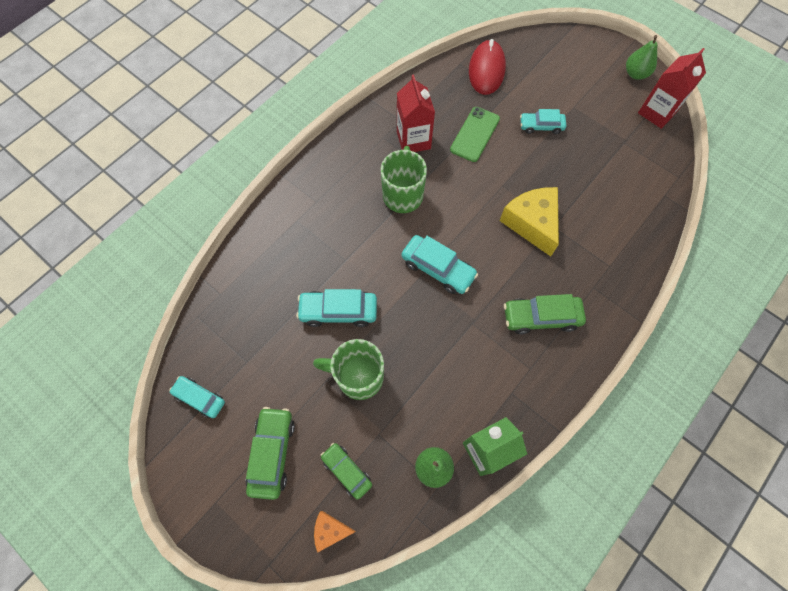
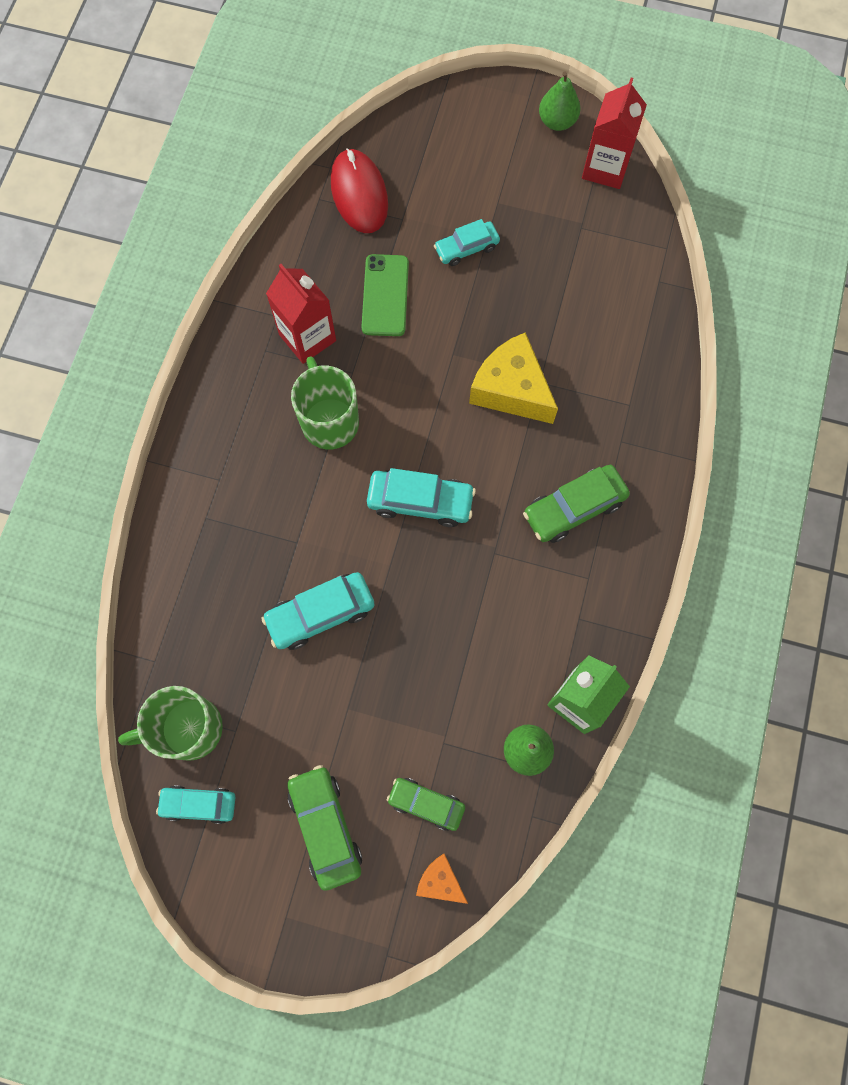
camera: 25 degrees left, 5 degrees up
green mug [313,339,384,400] -> green mug moved to [118,686,223,761]
orange cheese [314,511,356,553] -> orange cheese turned 60 degrees clockwise [416,854,468,904]

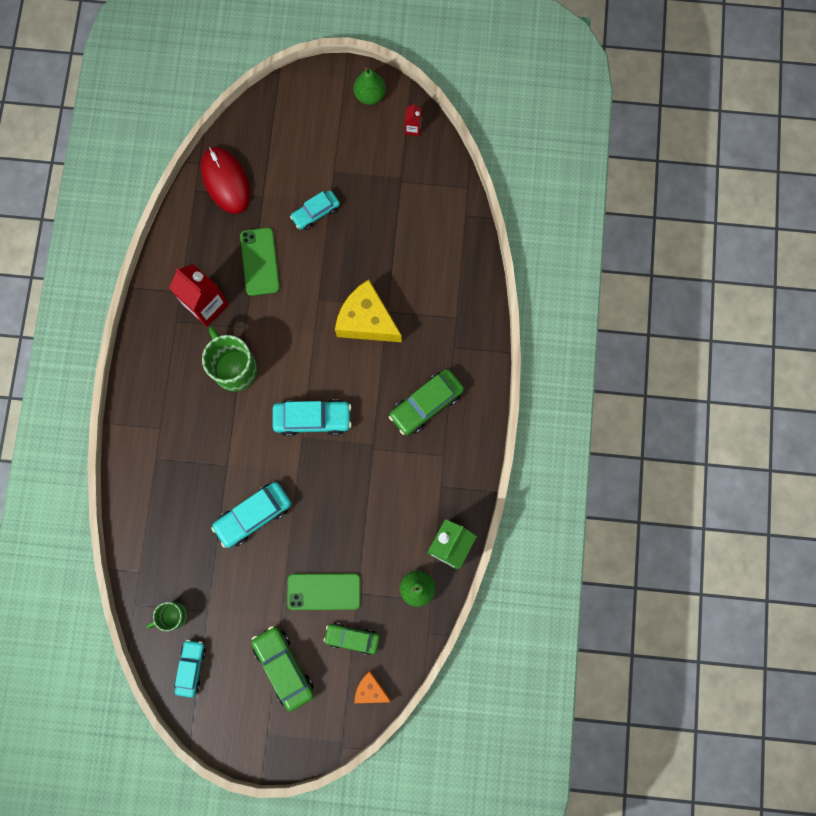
camera: 10 degrees left, 5 degrees up
green mug [118,686,223,761] -> green mug [146,602,188,631], size x0.57
turquoise car [156,785,236,824] -> turquoise car turned 105 degrees clockwise [174,639,206,698]
red carton [582,78,647,189] -> red carton [405,103,422,136], size x0.48
none -> green phone [287,573,361,610]

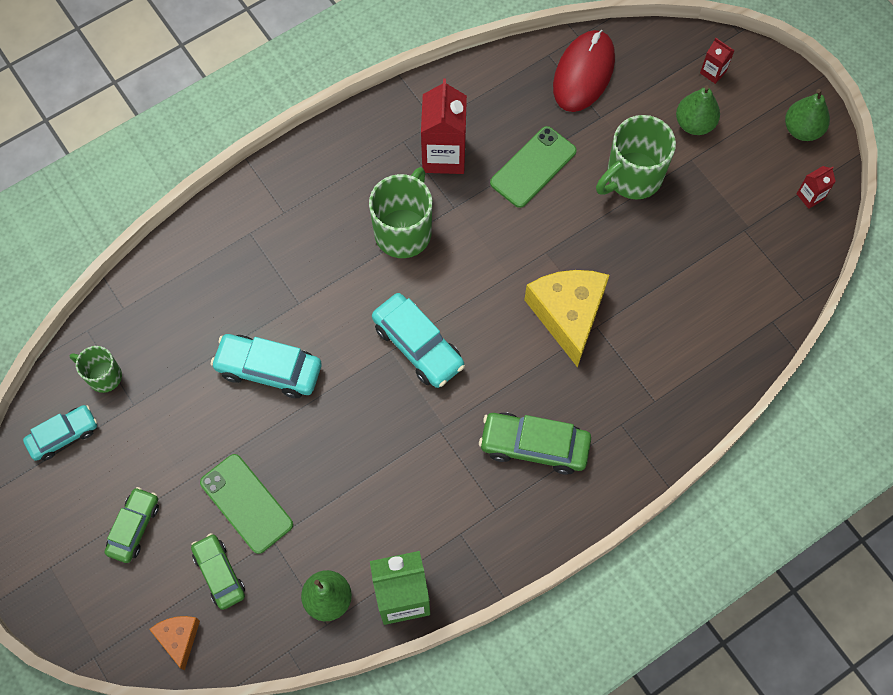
camera: 50 degrees right, 10 degrees down
green car [251,626,314,711] -> green car [105,487,159,563], size x0.67
turquoise car [290,190,340,230] -> green mug [596,115,676,200]
none -> green pear [676,85,720,135]
none -> red carton [700,38,735,84]

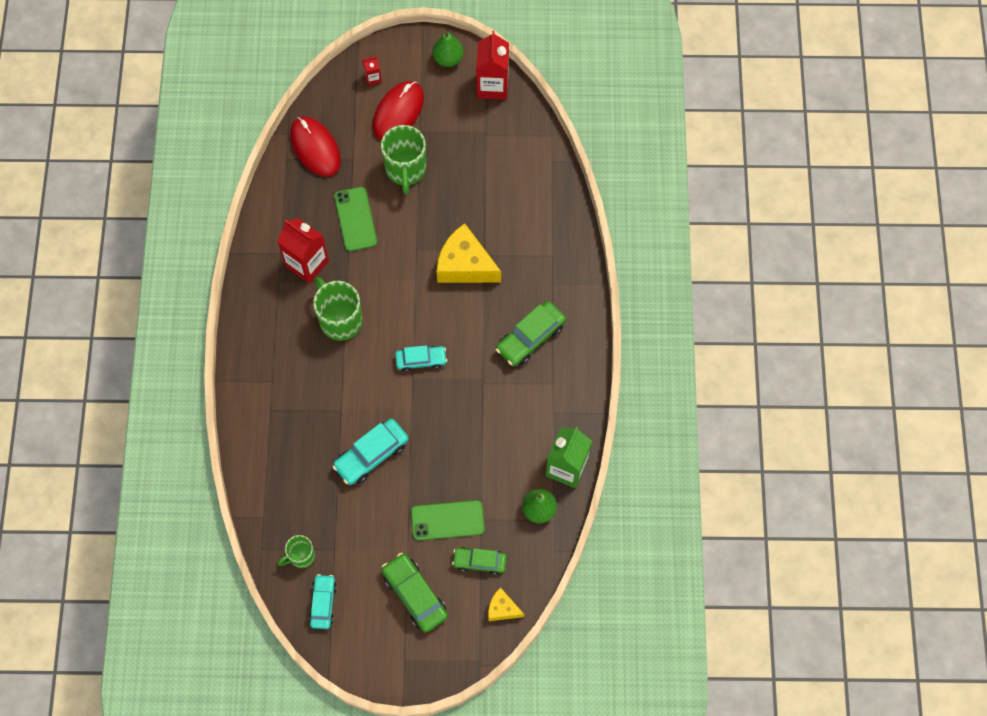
camera: 55 degrees left, 0 degrees up
green car [105,487,159,563] -> green car [382,553,448,632], size x1.50
orange cheese [149,616,200,671] -> yellow cheese [488,587,524,621]
turquoise car [372,293,465,388] -> turquoise car [395,345,447,372], size x0.67
green pear [676,85,720,135] -> red mouse [373,81,424,140]
red carton [797,166,836,209] -> red carton [476,31,509,100], size x2.09

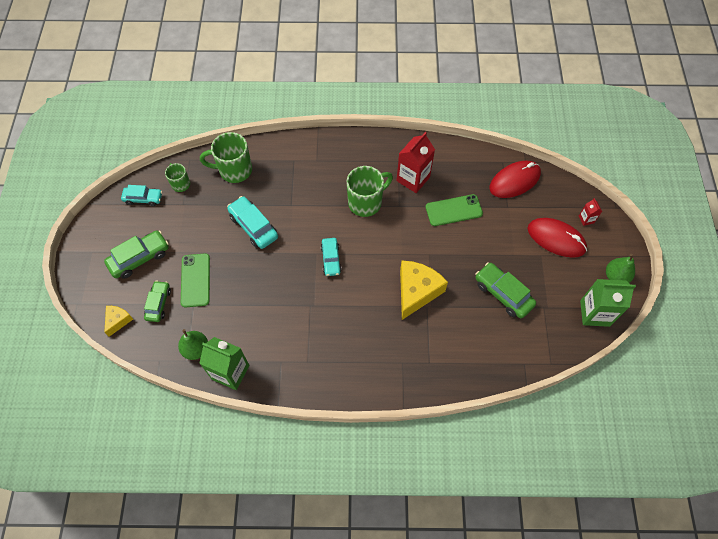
camera: 90 degrees right, 5 degrees down
green mug [381,125,426,195] -> green mug moved to [200,132,252,183]
red carton [476,31,509,100] -> green carton [580,279,636,327]
green car [496,301,566,366] -> green car moved to [475,262,536,318]

